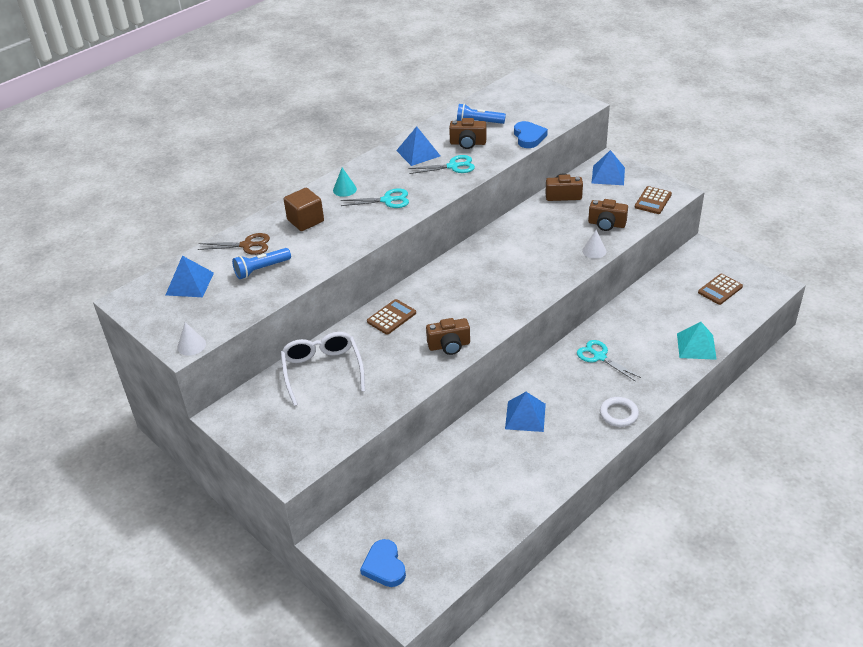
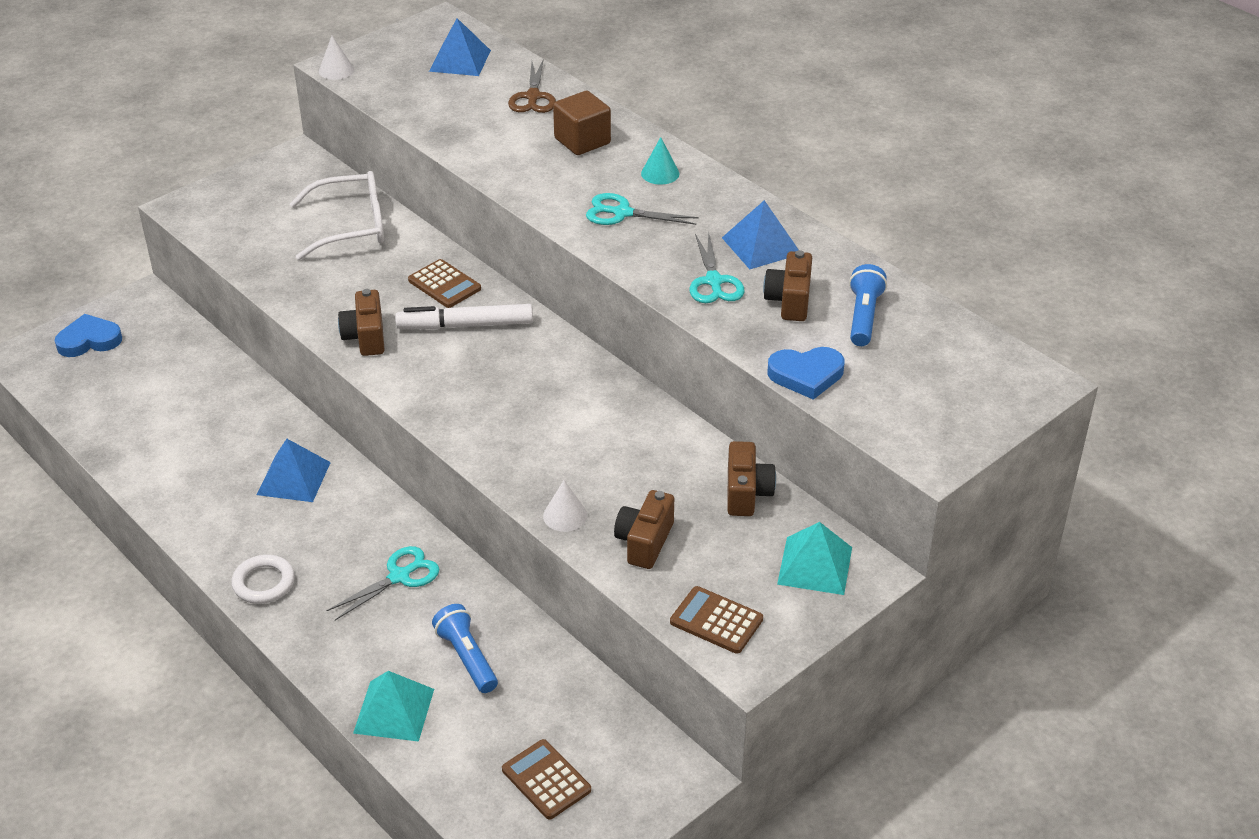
camera: 90 degrees right, 0 degrees up
blue flashlight [232,248,291,279] -> blue flashlight moved to [432,604,498,693]
turquoise scissors [341,188,409,208] -> turquoise scissors turned 105 degrees clockwise [586,193,699,225]
blue pyramid [592,150,625,185] -> turquoise pyramid [777,522,852,595]
none -> white marker [395,304,533,330]

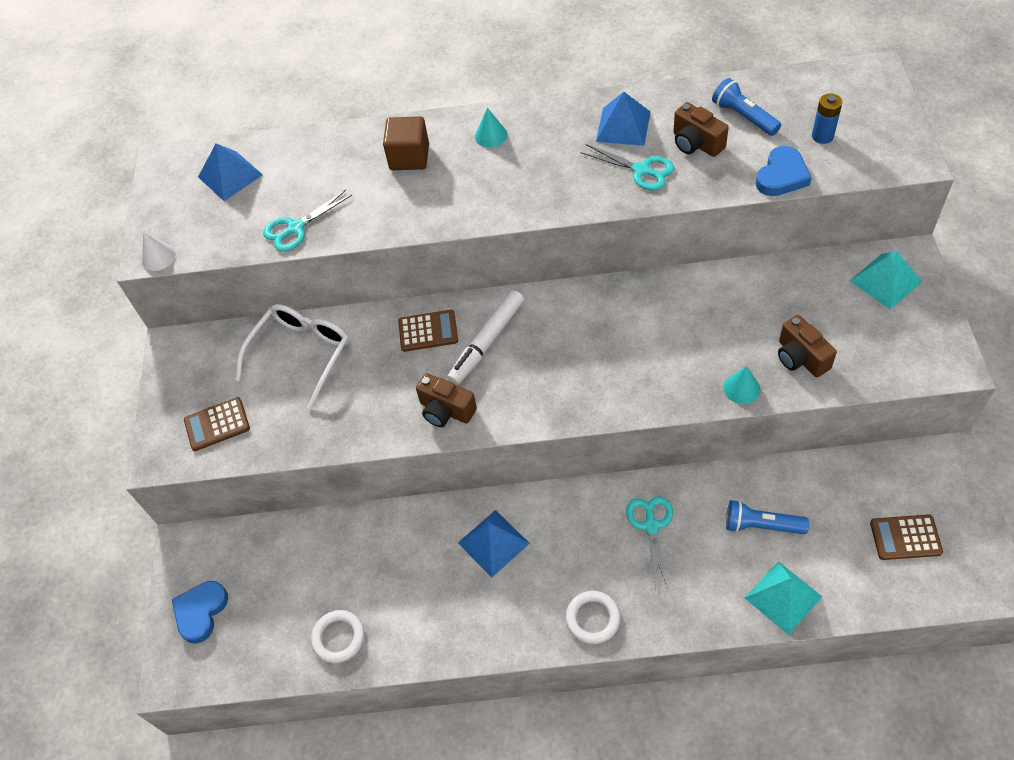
camera: 45 degrees left, 15 degrees up
brown scissors [508,58,556,113] -> none
white cone [543,480,587,532] -> turquoise cone [723,366,760,404]
turquoise scissors [586,193,699,225] -> turquoise scissors moved to [263,190,352,252]
brown calculator [670,586,763,654] -> brown calculator moved to [184,397,250,451]
brown camera [727,441,776,516] -> none
none -> white ring [311,610,365,663]
none -> blue battery [812,93,842,144]

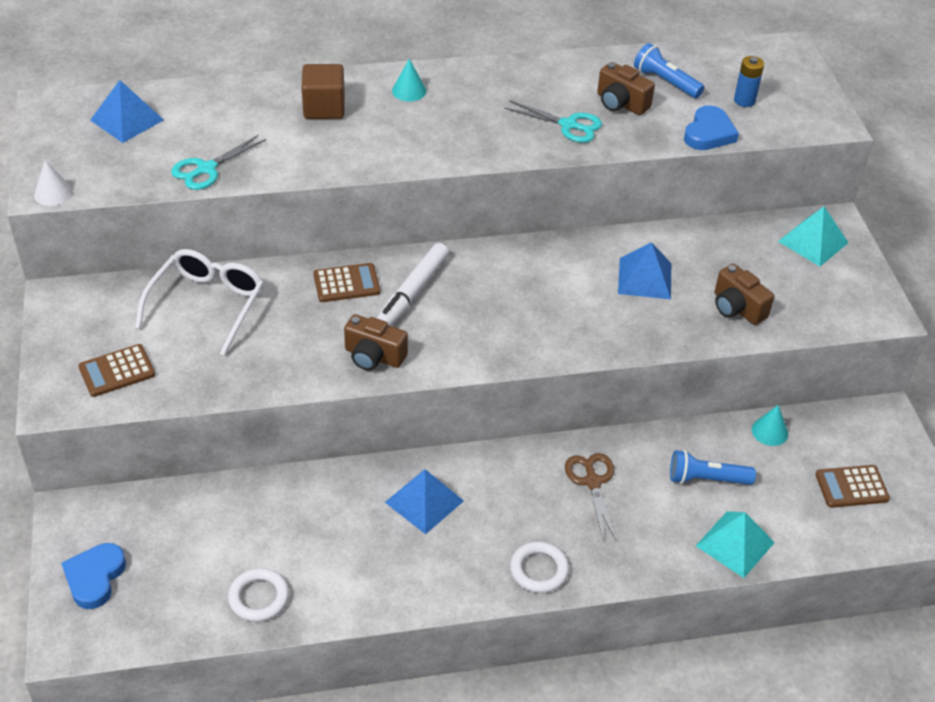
camera: 15 degrees left, 10 degrees down
blue pyramid [596,92,650,146] -> blue pyramid moved to [618,242,671,299]
turquoise scissors [626,496,673,590] -> brown scissors [565,453,616,540]
turquoise cone [723,366,760,404] -> turquoise cone moved to [752,405,788,446]

